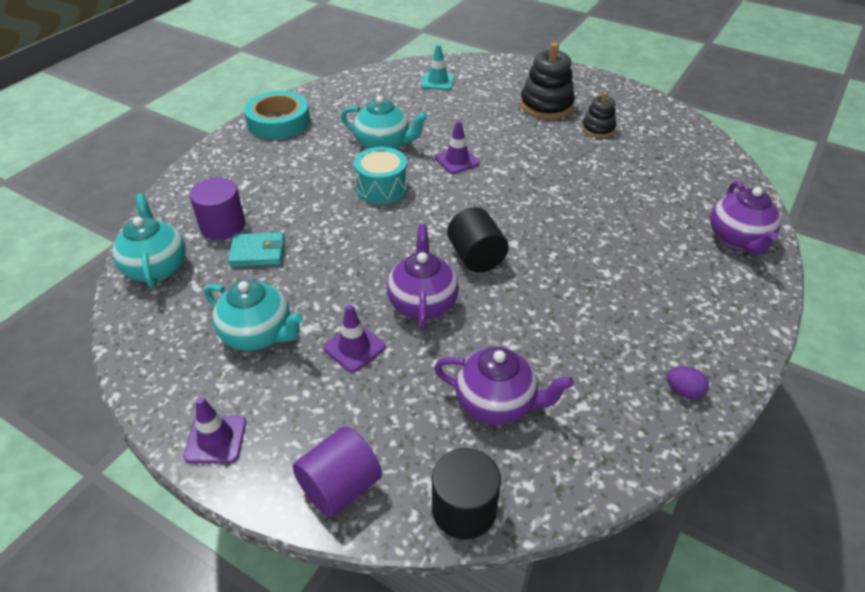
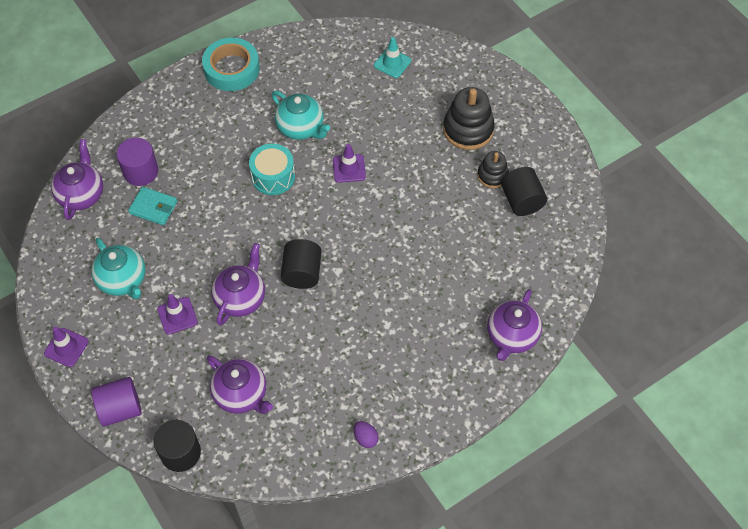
camera: 25 degrees right, 15 degrees up
turquoise teapot [112,193,186,289] -> purple teapot [51,139,103,220]
none -> black cylinder [501,167,547,216]

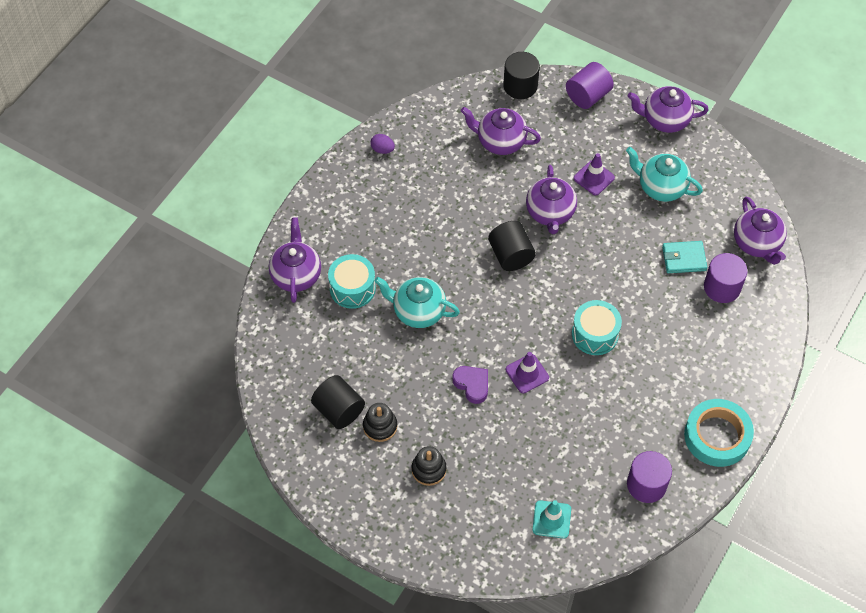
camera: 155 degrees right, 0 degrees up
purple traffic cone [44,327,89,367] -> purple teapot [628,86,709,133]
turquoise teapot [272,91,330,140] -> turquoise teapot moved to [375,277,460,328]
black stacking toy [443,87,495,150] -> black stacking toy [412,446,447,486], size x0.60
none -> turquoise drum [328,254,376,309]
none -> purple heart [452,366,488,404]
none -> purple cylinder [627,451,672,503]

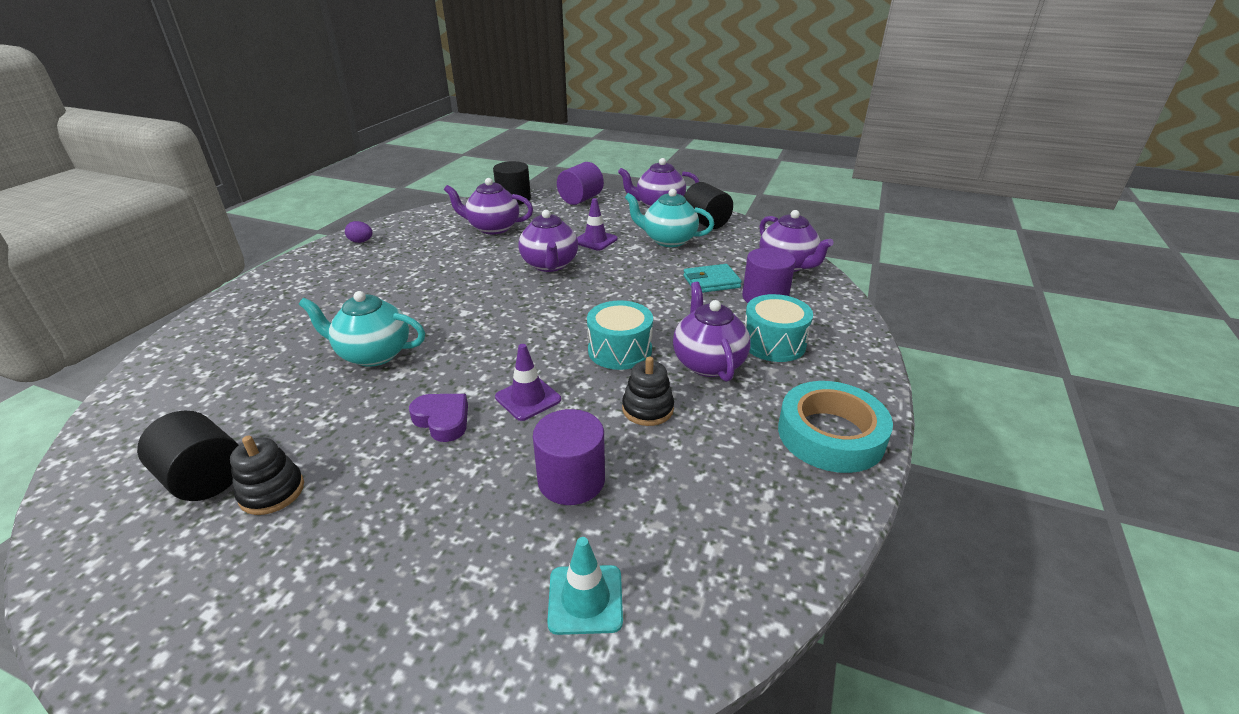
camera: 10 degrees left, 25 degrees down
purple teapot [269,217,321,303] -> purple teapot moved to [673,282,751,382]
turquoise drum [328,254,376,309] -> turquoise drum moved to [745,294,813,362]
black stacking toy [412,446,447,486] -> black stacking toy moved to [622,357,674,426]
black cylinder [488,221,536,271] -> black cylinder moved to [684,182,733,229]
purple cylinder [627,451,672,503] -> purple cylinder moved to [533,409,605,505]

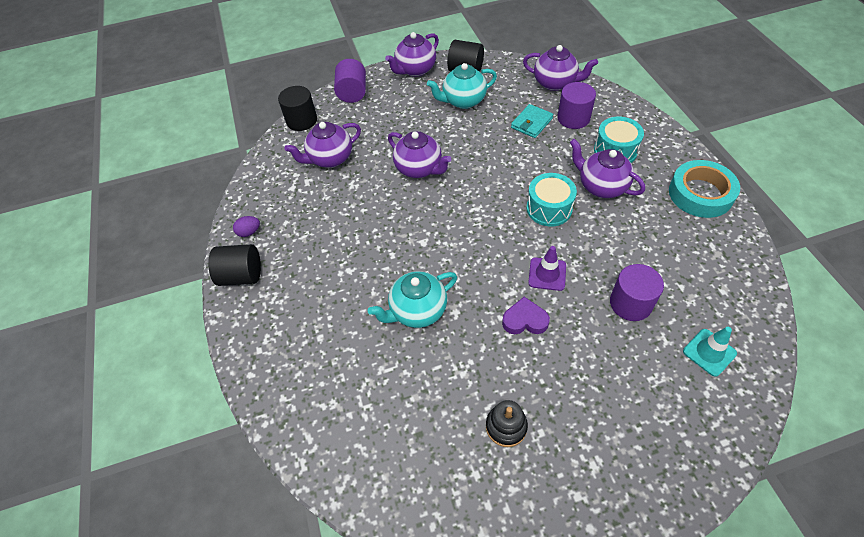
camera: 35 degrees left, 20 degrees up
black cylinder [137,411,239,501] -> black cylinder moved to [208,244,261,286]
purple traffic cone [577,198,618,251] -> none
black stacking toy [622,357,674,426] -> none

